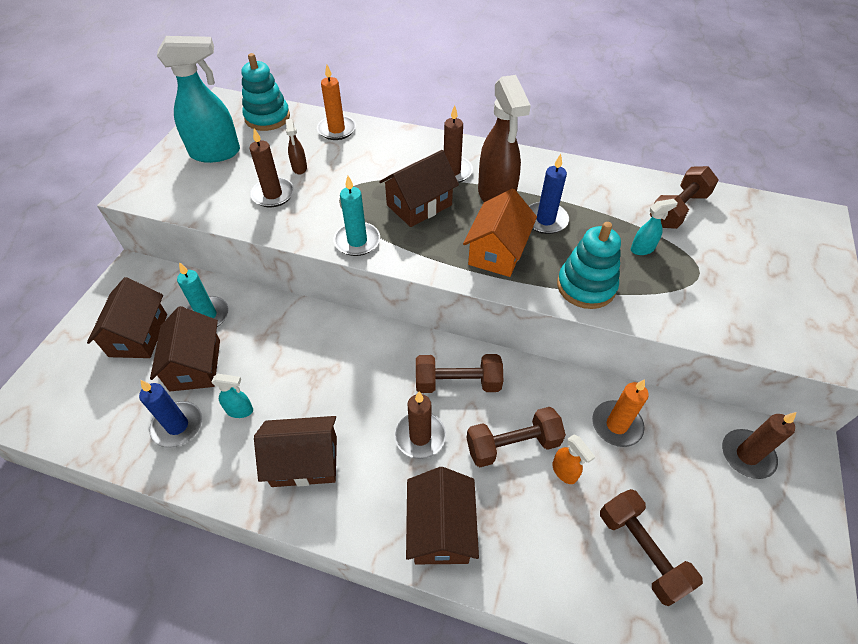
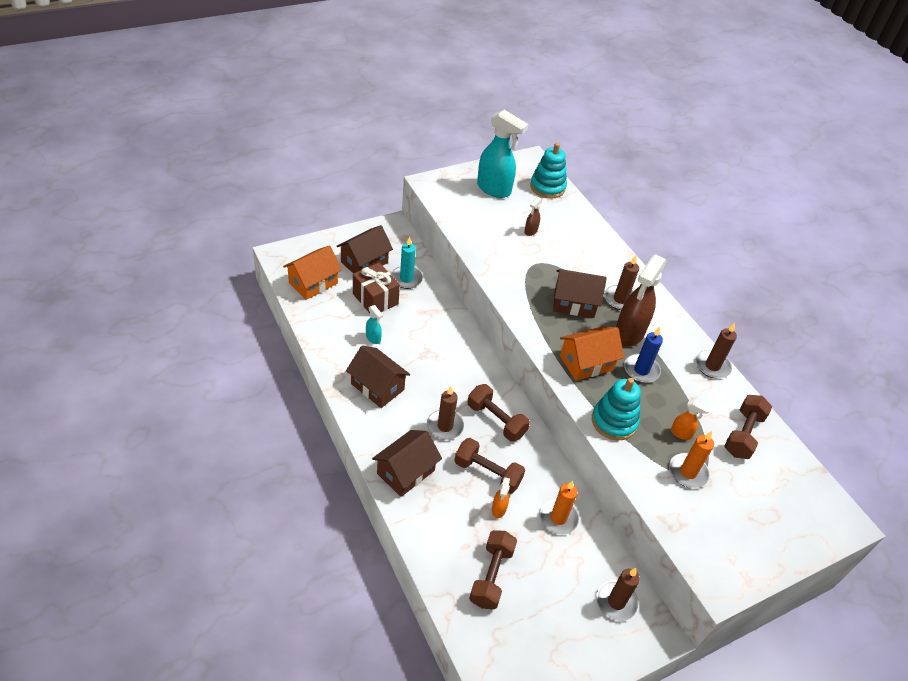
camera: 40 degrees right, 5 degrees down
blue candle [139,380,202,448] -> none
brown house [150,306,220,391] -> brown gift [353,263,400,313]
brown candle [249,128,294,207] -> brown candle moved to [696,323,737,379]
orange candle [317,65,356,140] -> orange candle moved to [669,431,714,488]
turquoise candle [333,176,380,256] -> none
turquoise spray bottle [631,199,678,255] -> orange spray bottle [671,400,710,440]
brown dumbbell [650,166,719,229] -> brown dumbbell turned 60 degrees counterclockwise [724,395,772,459]
none -> orange house [283,245,342,300]

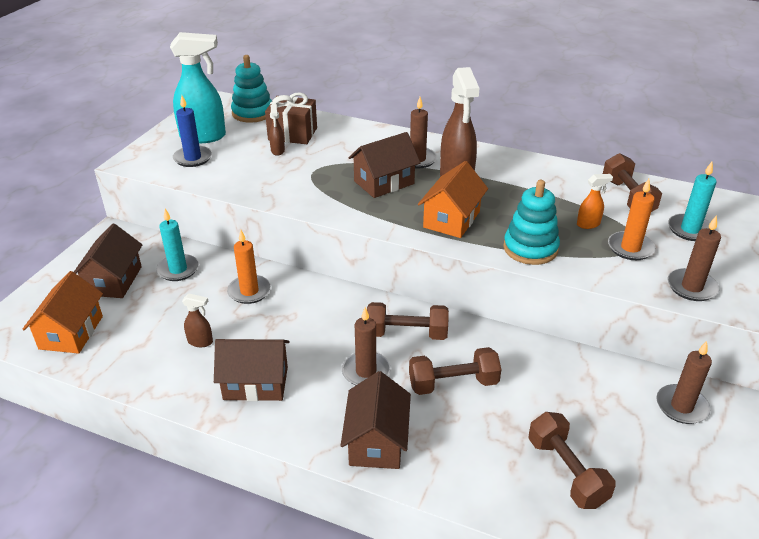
camera: 35 degrees left, 10 degrees down
brown gift [353,263,400,313] -> brown gift moved to [265,92,317,144]
turquoise spray bottle [366,305,383,344] -> brown spray bottle [182,294,213,347]
orange spray bottle [492,477,510,518] -> none
orange candle [540,481,579,534] -> orange candle moved to [227,230,271,304]
blue candle [624,327,663,383] -> blue candle moved to [173,96,212,167]
brown candle [696,323,737,379] -> brown candle moved to [668,215,721,301]
none -> turquoise candle [668,162,717,241]

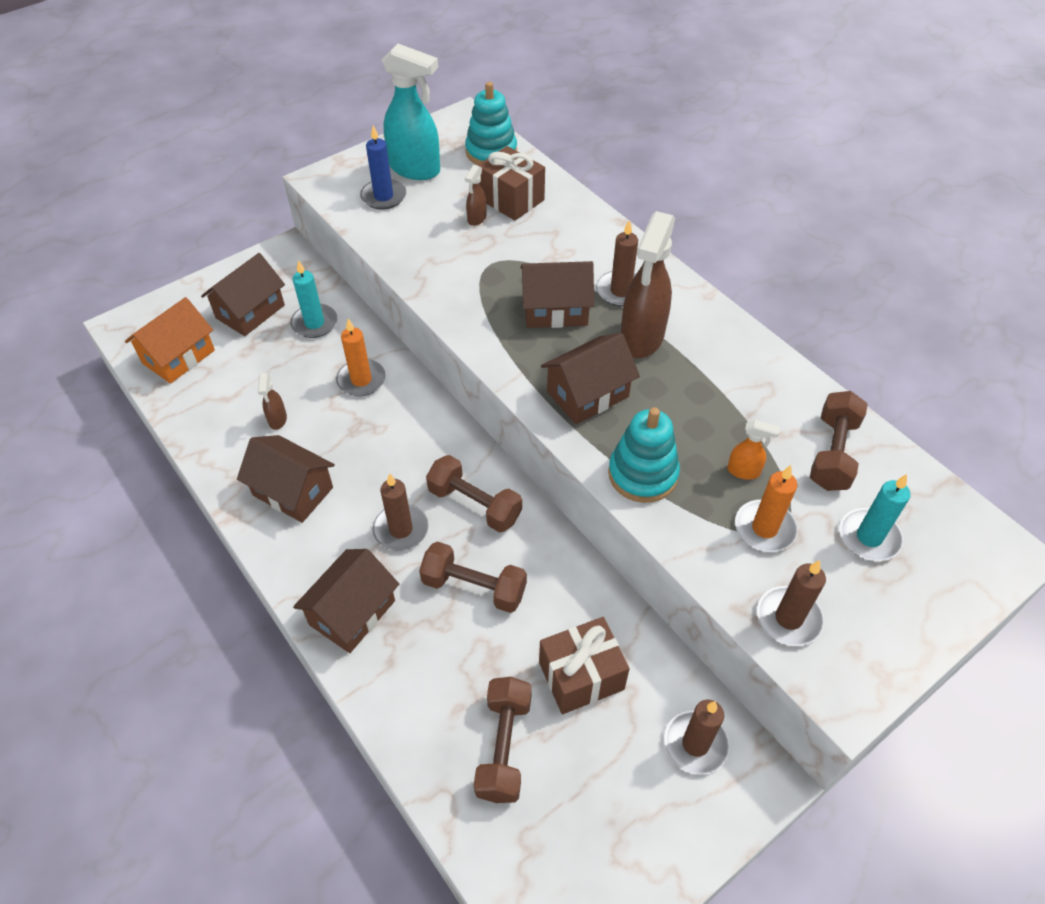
camera: 30 degrees right, 15 degrees up
brown spray bottle [182,294,213,347] -> brown spray bottle turned 45 degrees clockwise [258,373,287,430]
orange house [418,161,488,238] -> brown house [541,333,640,424]
none -> brown gift [539,617,630,714]

